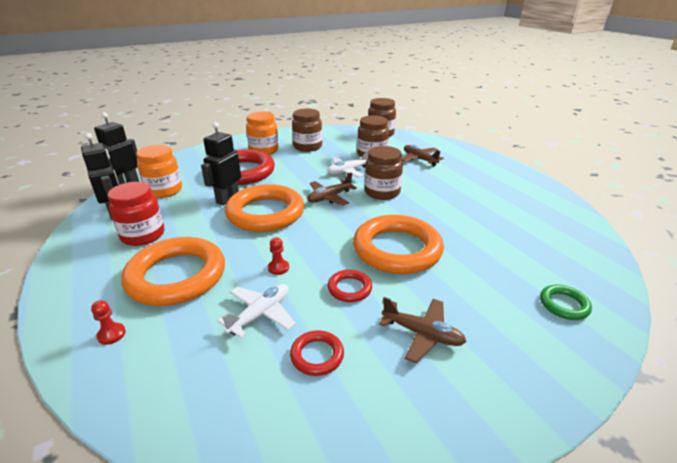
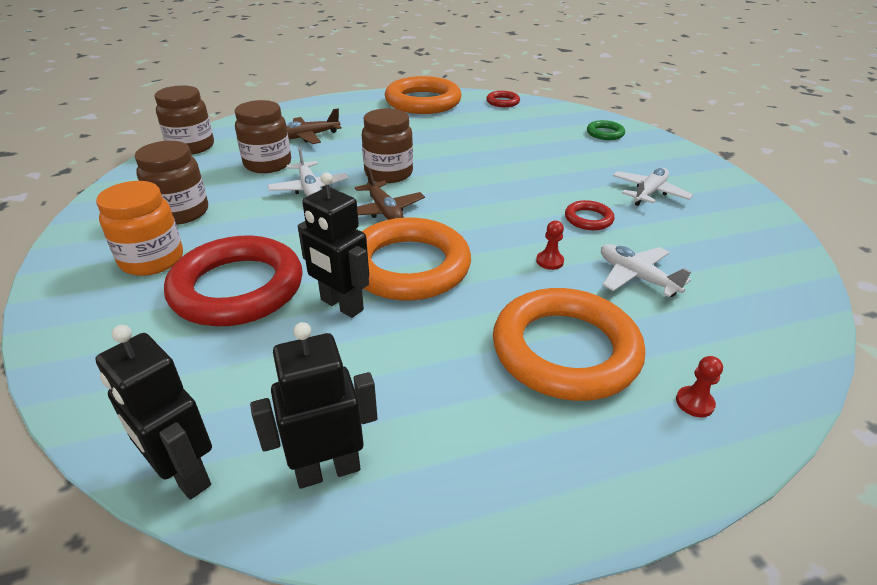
camera: 80 degrees left, 5 degrees up
red jar [108,182,164,246] -> none
orange jar [136,145,182,198] -> none
red ring [290,330,344,376] -> red ring moved to [486,91,520,107]
orange ring [353,215,444,274] -> orange ring moved to [385,76,462,114]
brown plane [379,297,467,363] -> white plane [613,168,693,206]

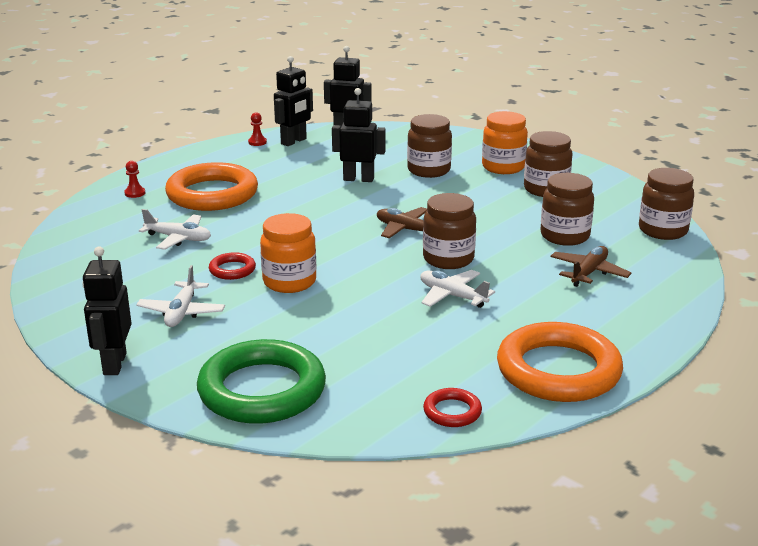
camera: 150 degrees right, 10 degrees down
red ring [164,236,303,326] -> brown jar [407,114,452,178]
white plane [267,147,349,196] -> white plane moved to [420,270,495,308]
orange ring [362,217,471,301] -> none
red pawn [536,221,564,270] -> red pawn moved to [248,112,267,146]
green ring [587,120,625,140] -> green ring [197,339,326,424], size x2.25
none -> black robot [82,247,132,375]
none -> orange jar [260,213,316,293]

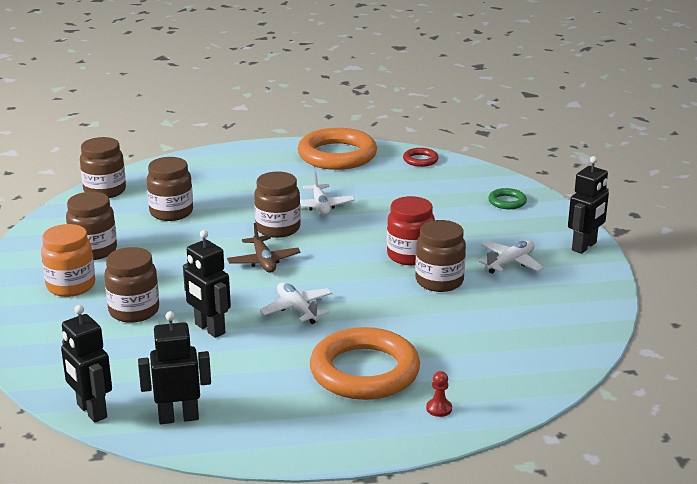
camera: 140 degrees left, 0 degrees up
white plane [139,209,211,250] -> white plane moved to [259,282,333,324]
green ring [197,339,326,424] -> green ring [488,188,527,209], size x0.44
red ring [209,252,256,280] -> brown jar [415,220,466,292]
red pawn [248,112,267,146] -> none
orange jar [260,213,316,293] -> red jar [387,196,435,265]
brown plane [550,246,631,287] -> none

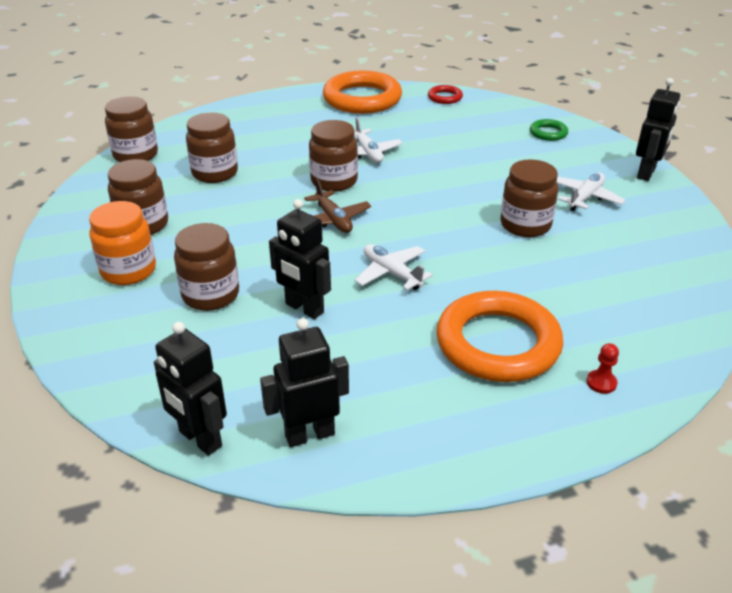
camera: 10 degrees left, 10 degrees up
red jar [387,196,435,265] -> none

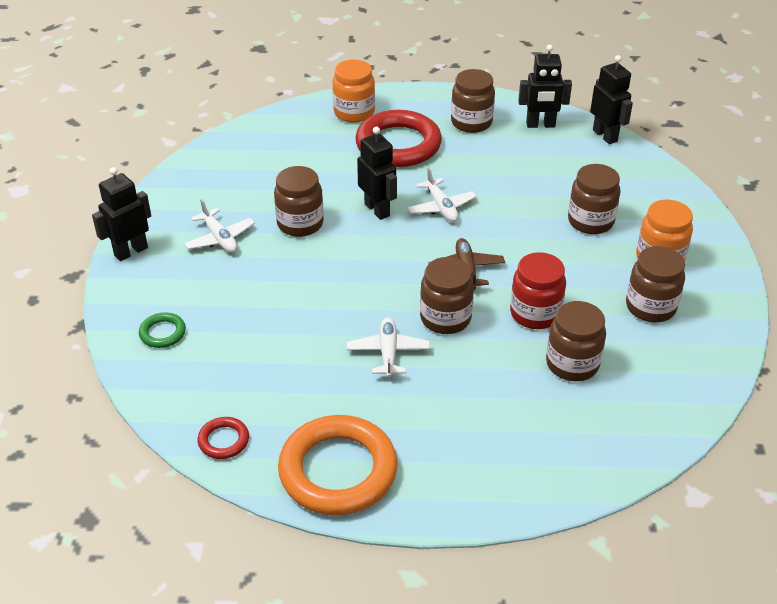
camera: 160 degrees left, 5 degrees up
brown jar [105,96,158,162] -> brown jar moved to [451,69,495,133]
black robot [269,199,331,319] -> black robot moved to [357,127,397,220]
orange ring [436,291,563,382] -> red ring [355,110,442,167]
white plane [557,173,626,211] -> white plane turned 90 degrees counterclockwise [184,199,255,253]
red pawn [587,343,619,394] -> orange jar [332,60,375,123]
none -> red jar [510,252,566,329]

